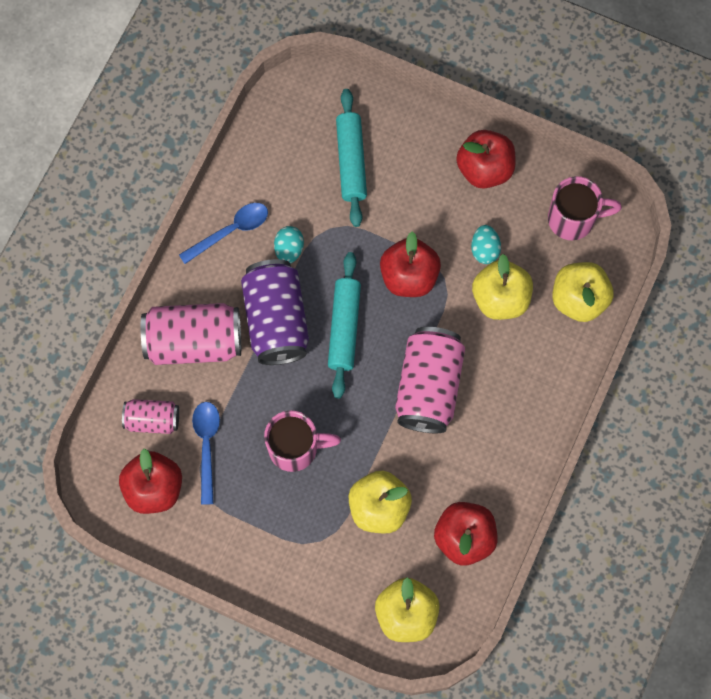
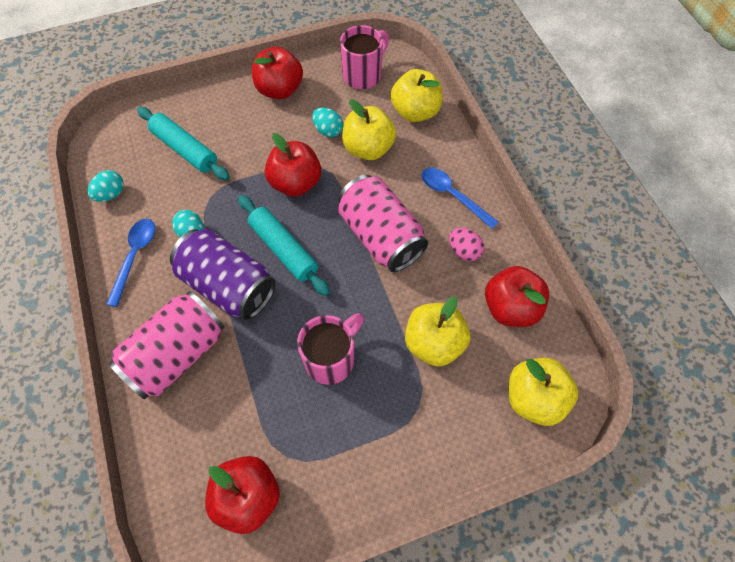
camera: 45 degrees left, 10 degrees down
pink can [122,399,179,434] -> none
blue spoon [192,402,220,505] -> blue spoon moved to [422,168,498,229]
none -> turquoise egg [88,170,124,202]
none -> pink egg [449,228,484,261]

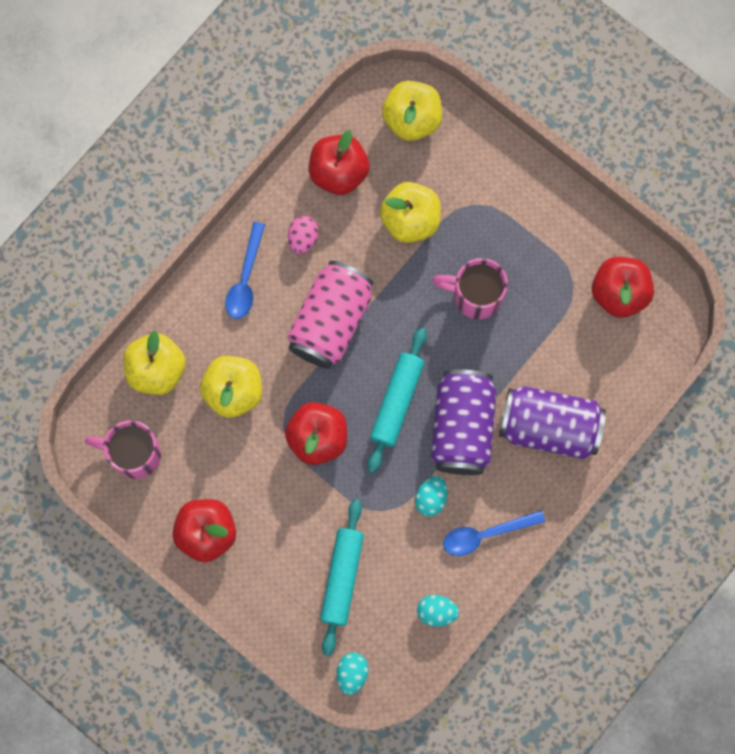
camera: 120 degrees left, 15 degrees up
pink can [109,291,225,399] -> purple can [499,386,606,459]
turquoise egg [312,107,343,137] -> turquoise egg moved to [337,652,368,695]

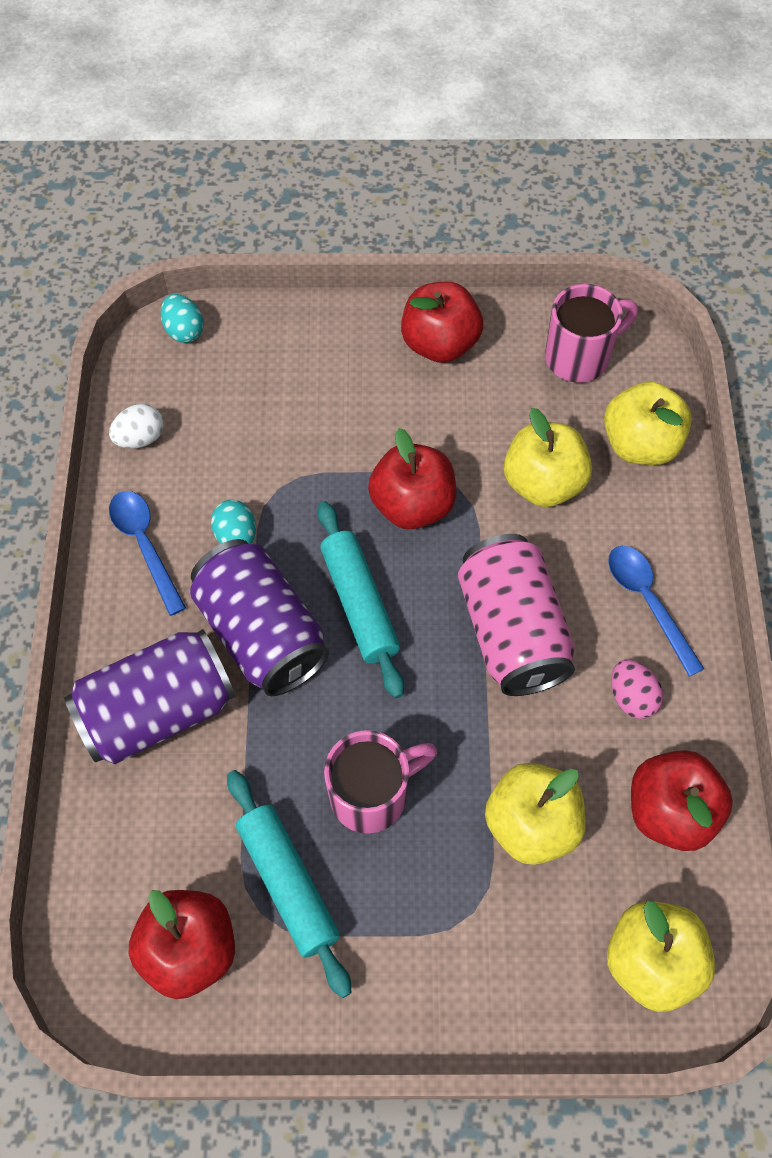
camera: 140 degrees right, 15 degrees down
turquoise rolling pin [320,499,364,656] -> turquoise rolling pin moved to [227,770,351,998]
turquoise egg [417,595,459,627] -> white egg [109,404,164,449]
blue spoon [443,510,545,556] -> blue spoon turned 60 degrees counterclockwise [109,491,186,616]

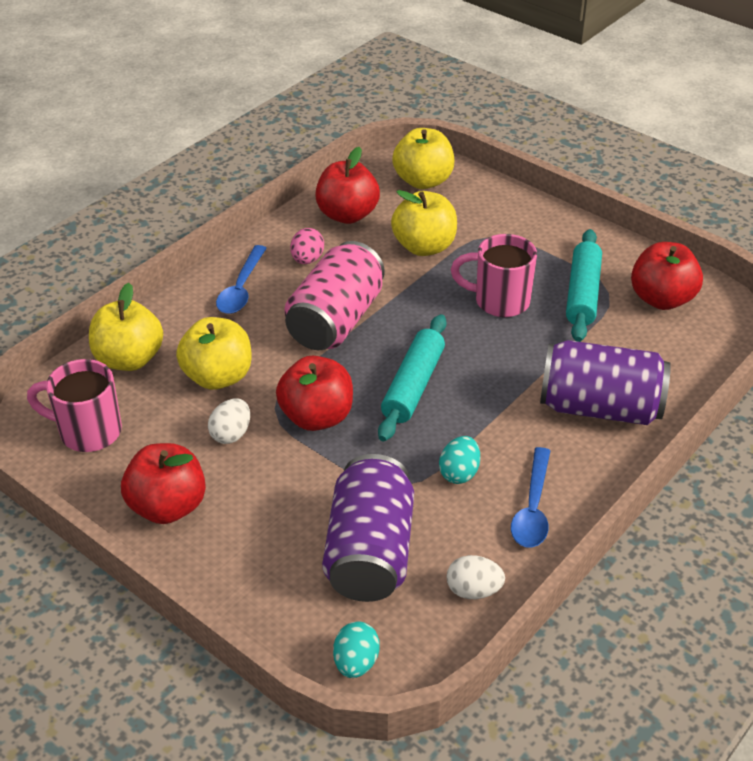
camera: 140 degrees left, 20 degrees down
purple can [190,539,329,696] -> purple can moved to [322,454,414,602]
none -> white egg [208,398,250,444]

